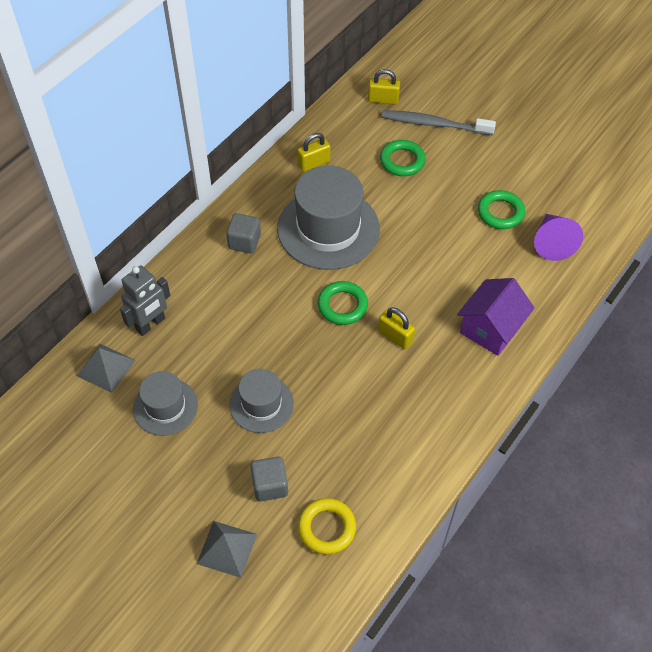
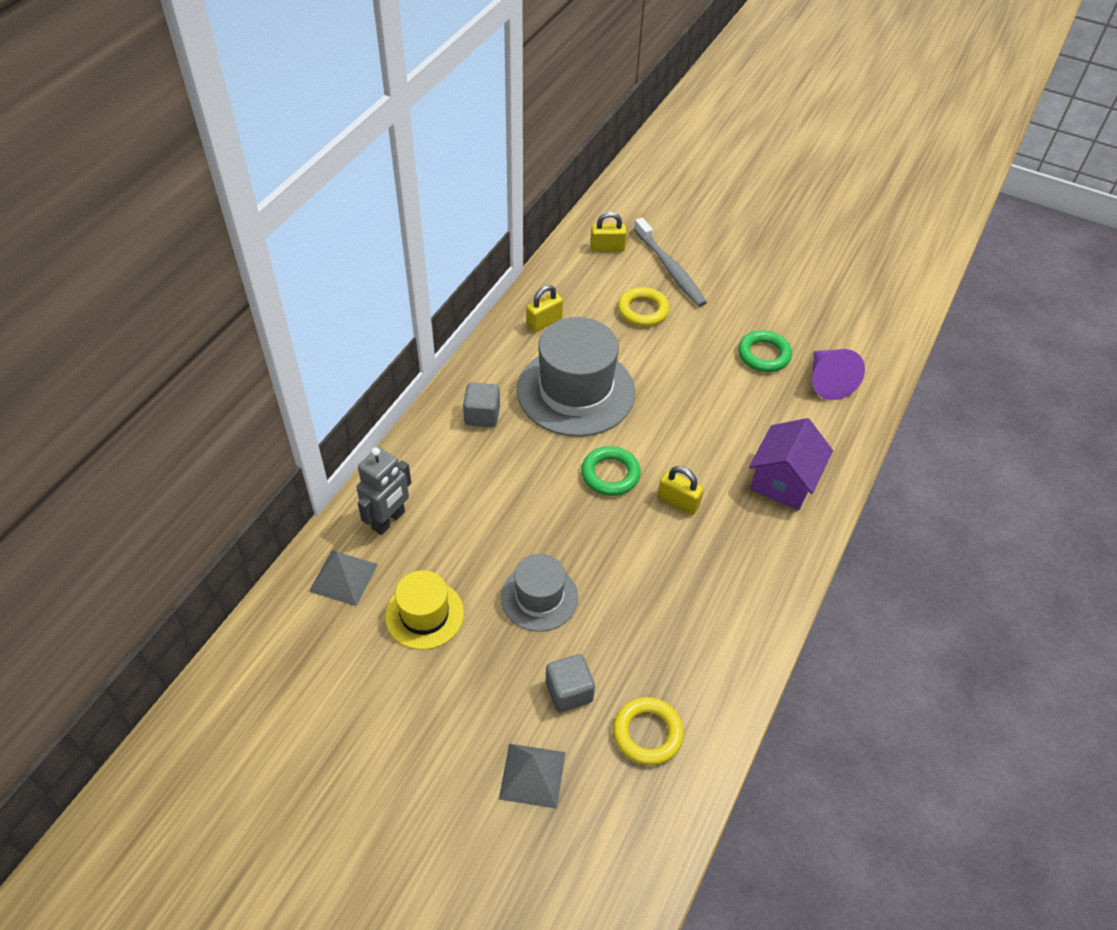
camera: 10 degrees left, 5 degrees down
grey hat [133,371,198,436] -> yellow hat [385,570,464,650]
green ring [380,140,426,176] -> yellow ring [618,287,669,327]
grey toothbrush [381,110,496,135] -> grey toothbrush turned 120 degrees counterclockwise [634,218,707,307]

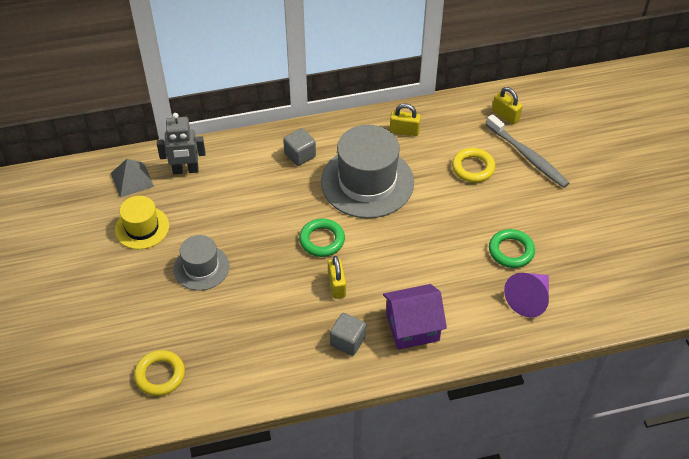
camera: 50 degrees right, 0 degrees up
grey pyramid [499,744,566,809] -> none
grey cube [546,654,595,712] -> grey cube moved to [330,313,366,356]
grey toothbrush [634,218,707,307] -> grey toothbrush turned 60 degrees counterclockwise [486,114,569,188]

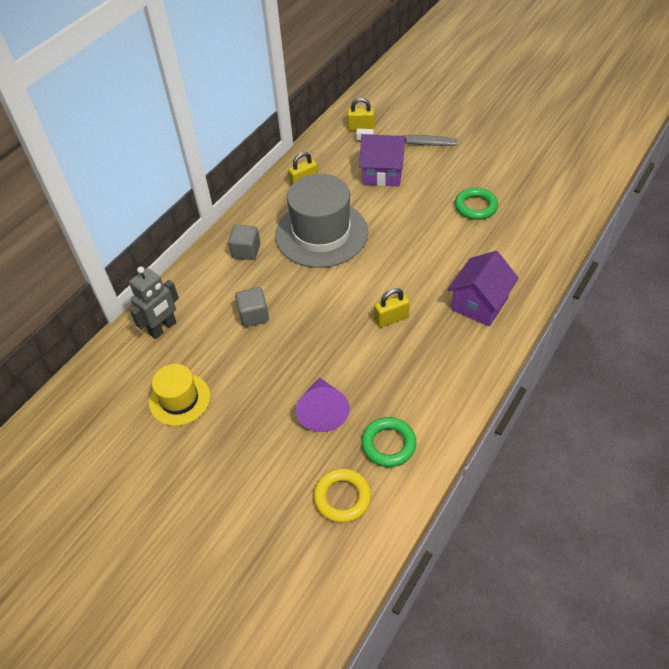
camera: 40 degrees left, 0 degrees up
grey pyramid [111,159,154,198] -> none
grey hat [174,235,229,291] -> none
green ring [299,219,345,257] -> green ring moved to [361,417,417,467]
yellow padlock [328,256,346,299] -> yellow padlock turned 60 degrees counterclockwise [374,288,410,327]
grey cube [330,313,366,356] -> grey cube moved to [235,287,269,327]
yellow ring [452,148,495,183] -> purple house [359,134,406,187]
purple cone [504,273,549,317] -> purple cone moved to [296,377,350,432]

